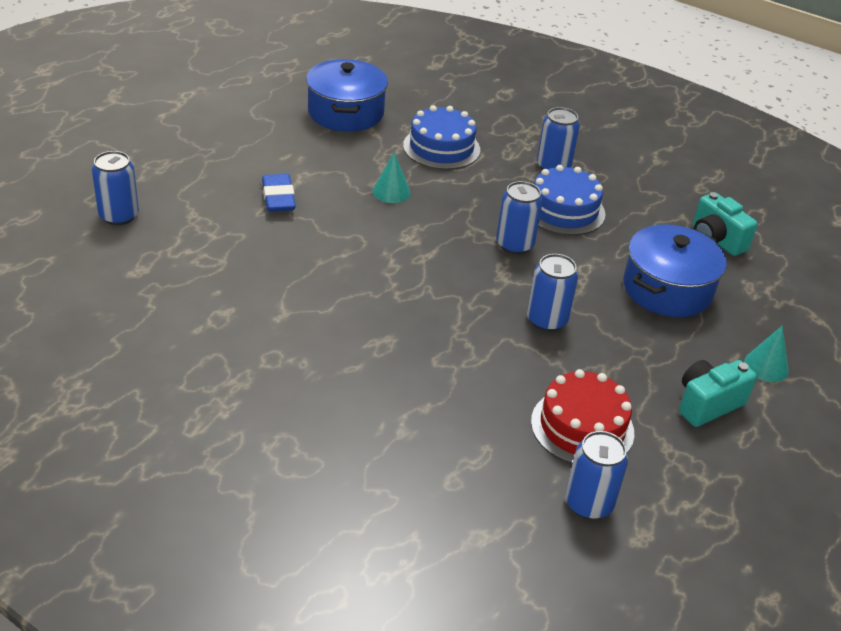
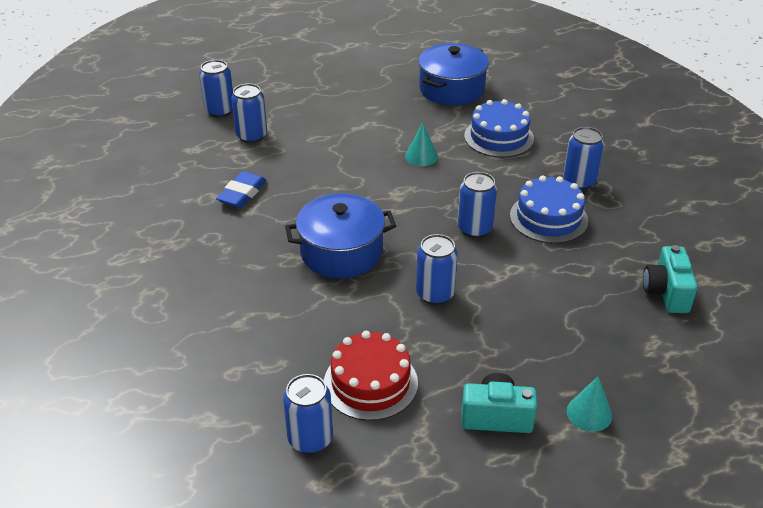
camera: 40 degrees right, 0 degrees up
blue eraser [262,174,296,212] -> blue eraser moved to [216,171,267,208]
blue pot [623,224,727,317] -> blue pot moved to [285,193,396,278]
none -> blue can [231,83,267,143]

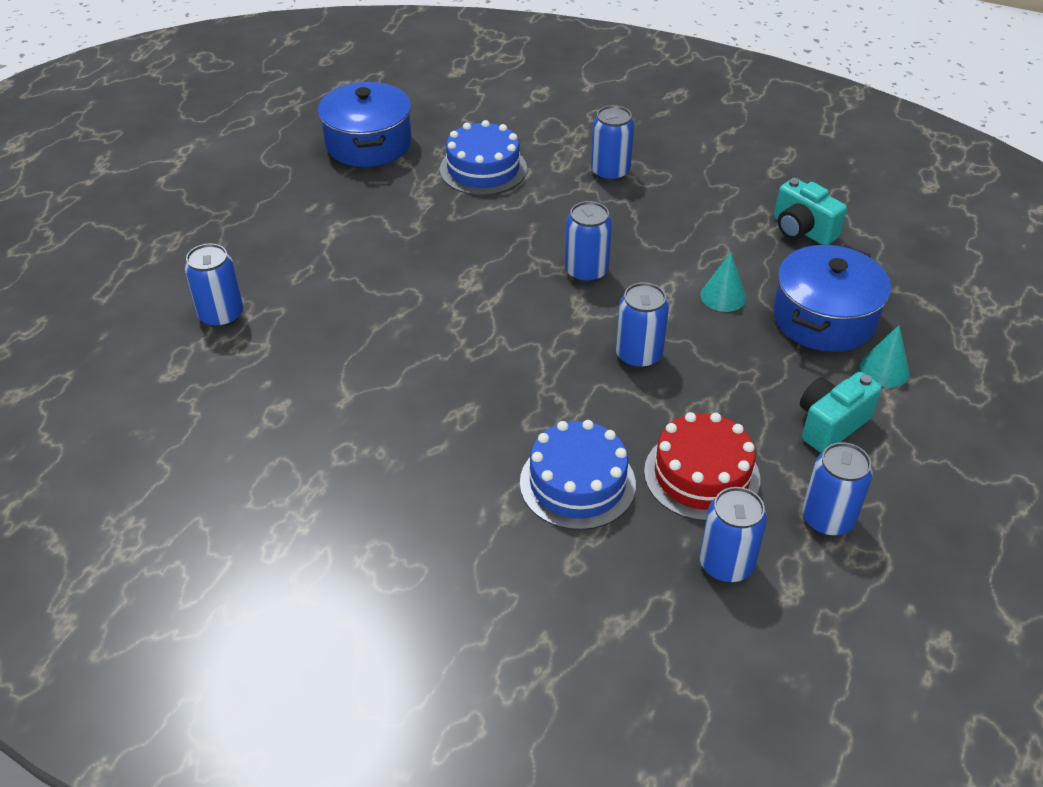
camera: 45 degrees left, 5 degrees up
blue can [199,60,233,117] -> blue can moved to [802,442,873,536]
blue eraser [216,171,267,208] -> none
blue pot [285,193,396,278] -> blue pot moved to [773,245,891,352]
turquoise cone [405,122,438,166] -> turquoise cone moved to [700,252,746,312]
blue cake [510,175,588,243] -> blue cake moved to [520,420,636,530]

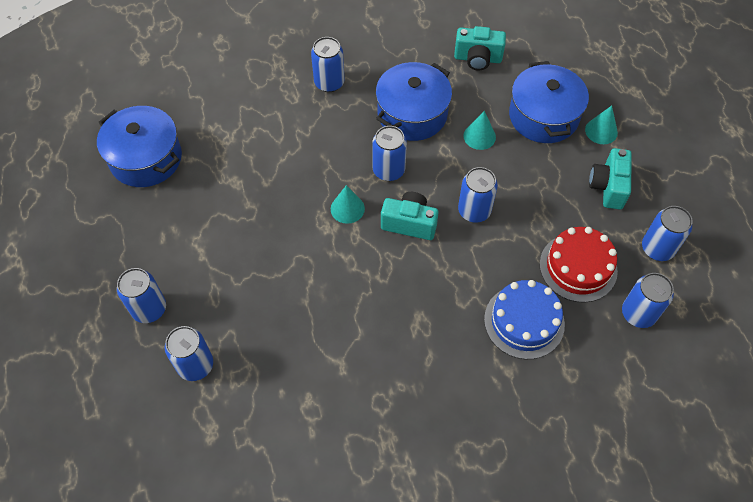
camera: 40 degrees left, 15 degrees up
blue cake [440,120,527,195] -> none
none -> blue can [117,268,166,323]
none -> turquoise cone [331,185,365,224]
none -> blue pot [376,62,452,141]
none -> turquoise camera [381,192,439,240]

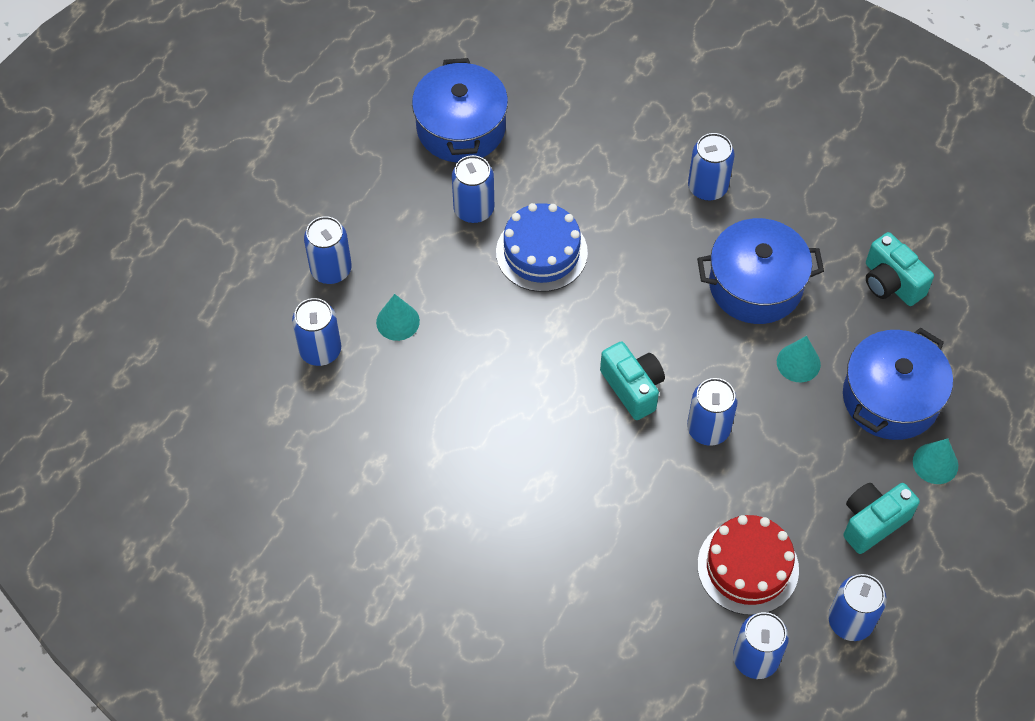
camera: 45 degrees right, 0 degrees up
turquoise cone [331,185,365,224] -> turquoise cone moved to [376,294,420,341]
blue can [372,126,407,181] -> blue can moved to [452,155,494,223]
blue cake [484,280,565,359] -> blue cake moved to [496,203,588,292]

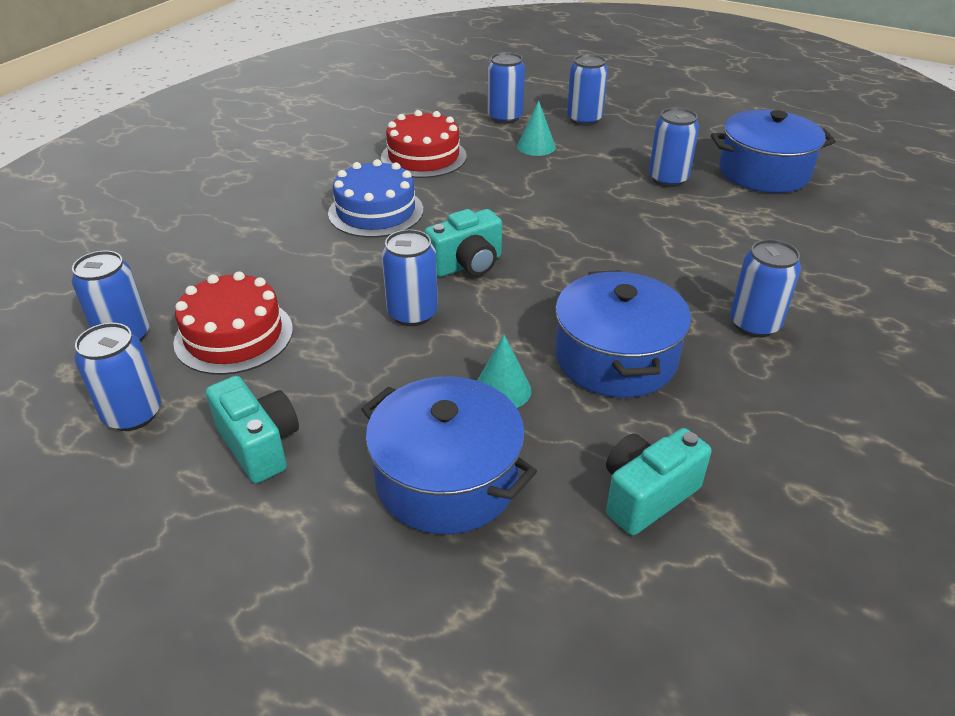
camera: 90 degrees right, 20 degrees down
blue cake [496,203,588,292] -> blue cake moved to [328,159,423,238]
turquoise cone [913,438,958,484] -> none
none -> red cake [381,110,467,178]

